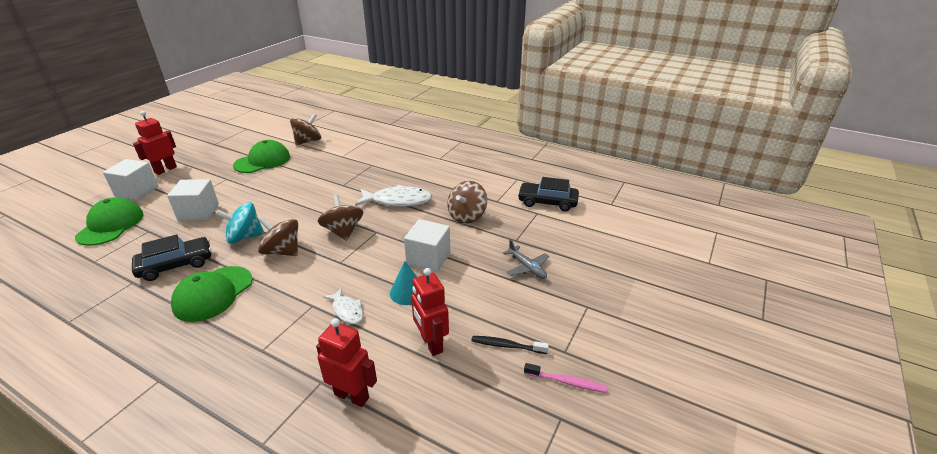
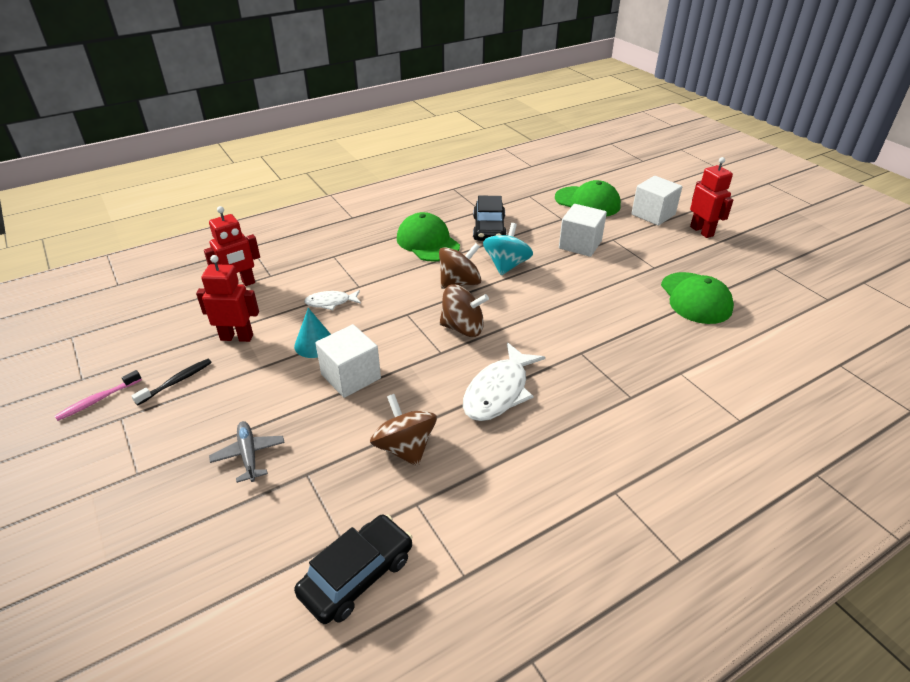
camera: 120 degrees right, 5 degrees up
brown spinning top [290,114,321,145] -> none
grey plane [503,240,549,279] -> grey plane turned 75 degrees clockwise [209,421,285,483]

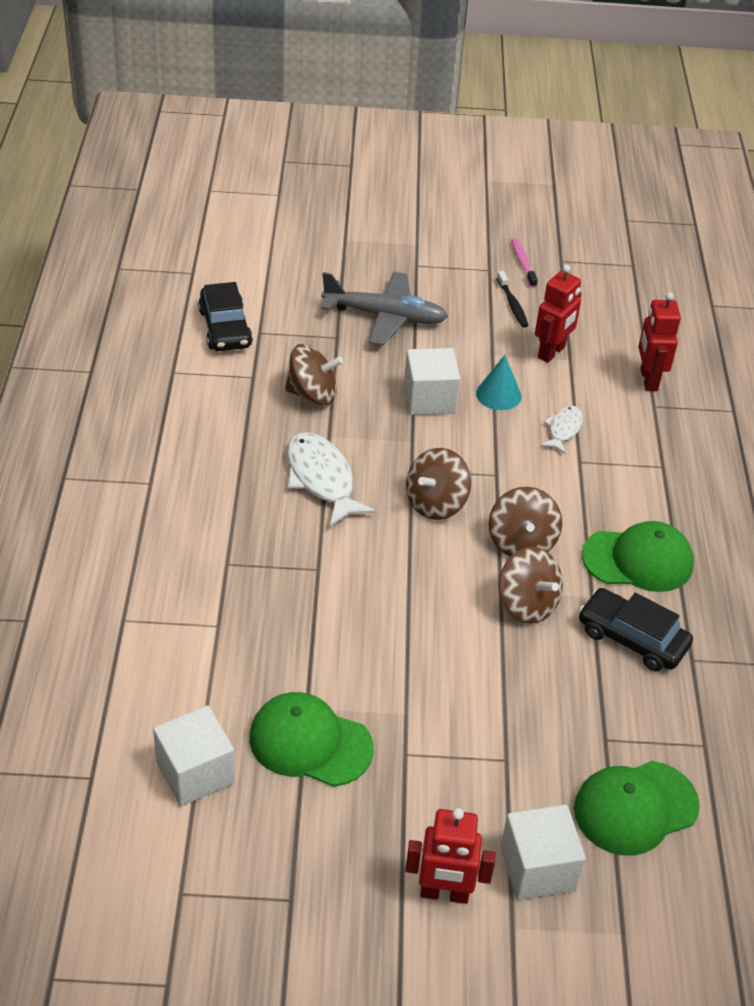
camera: 120 degrees right, 5 degrees up
grey plane [209,421,285,483] -> grey plane [321,272,448,345], size x1.80
turquoise spinning top [483,223,533,275] -> brown spinning top [499,547,563,624]
white cube [559,204,607,257] -> white cube moved to [153,706,235,806]

